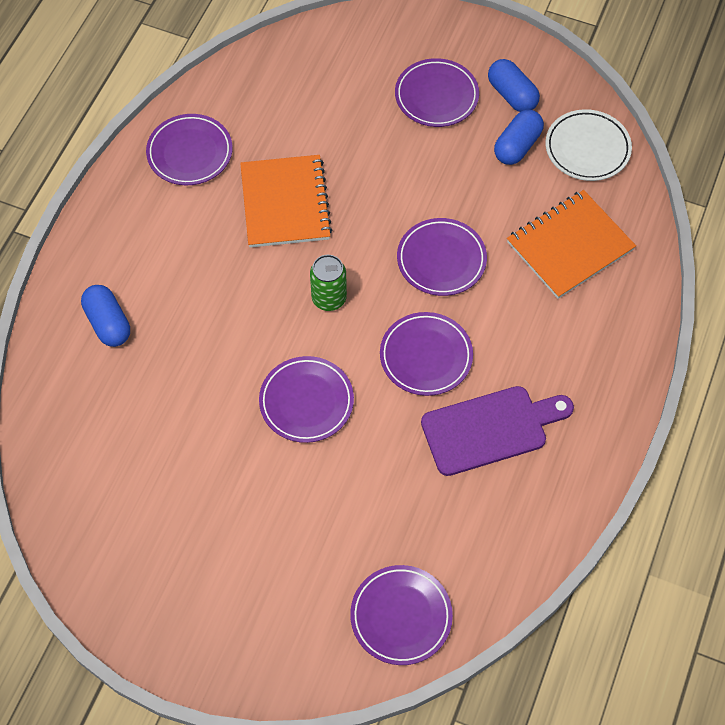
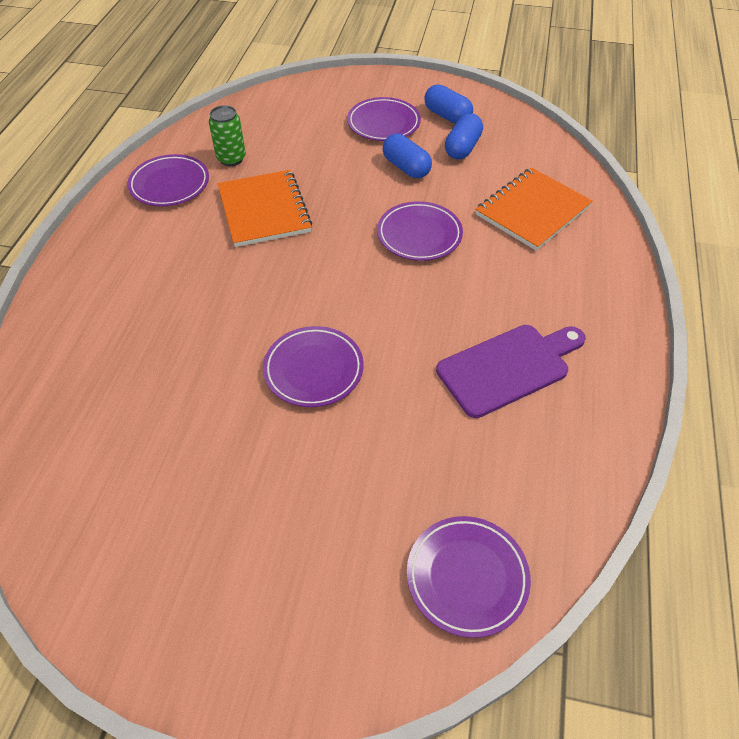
camera: 10 degrees left, 10 degrees down
blue capsule [81,285,130,347] -> blue capsule moved to [383,134,432,178]
green can [310,255,347,311] -> green can moved to [209,105,246,166]
purple plate [380,312,473,396] -> none
white plate [545,109,632,181] -> none

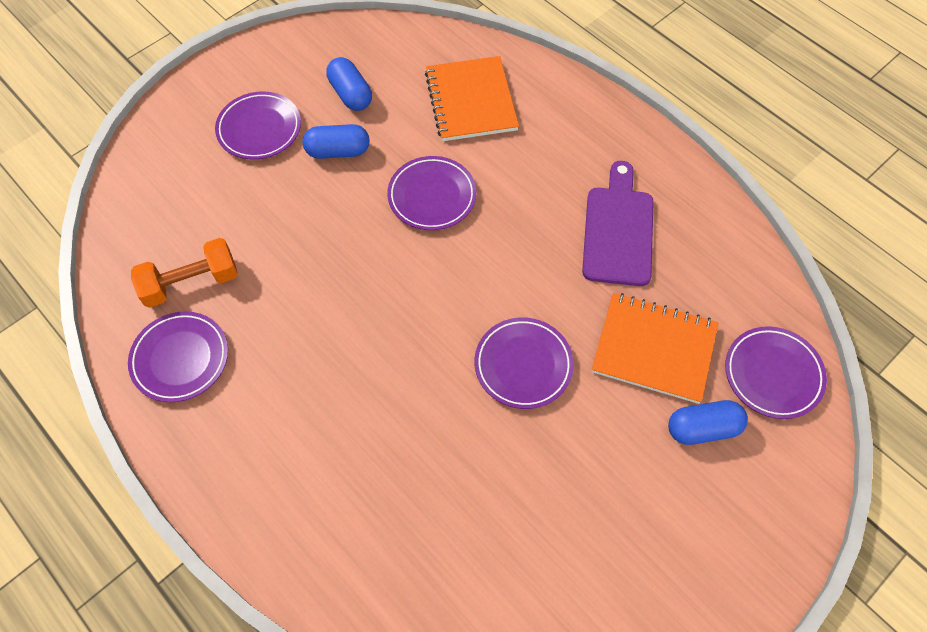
camera: 55 degrees left, 10 degrees up
green can [209,105,246,166] -> orange dumbbell [131,238,238,308]
orange notebook [218,170,312,247] -> orange notebook moved to [592,293,718,404]
blue capsule [424,84,473,124] -> blue capsule moved to [668,400,748,445]

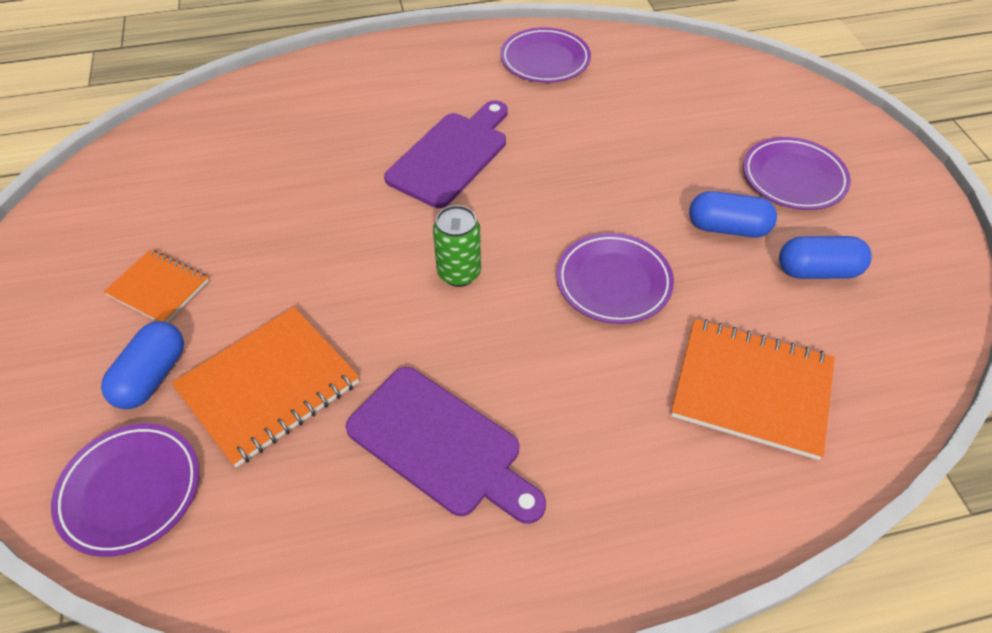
camera: 120 degrees right, 10 degrees down
orange dumbbell [131,238,238,308] -> none
blue capsule [303,124,370,159] -> blue capsule turned 75 degrees clockwise [689,191,777,237]
purple plate [475,317,574,409] -> none
none -> orange notebook [104,249,209,322]
none -> purple cutting board [384,100,508,208]
none -> green can [433,205,481,287]

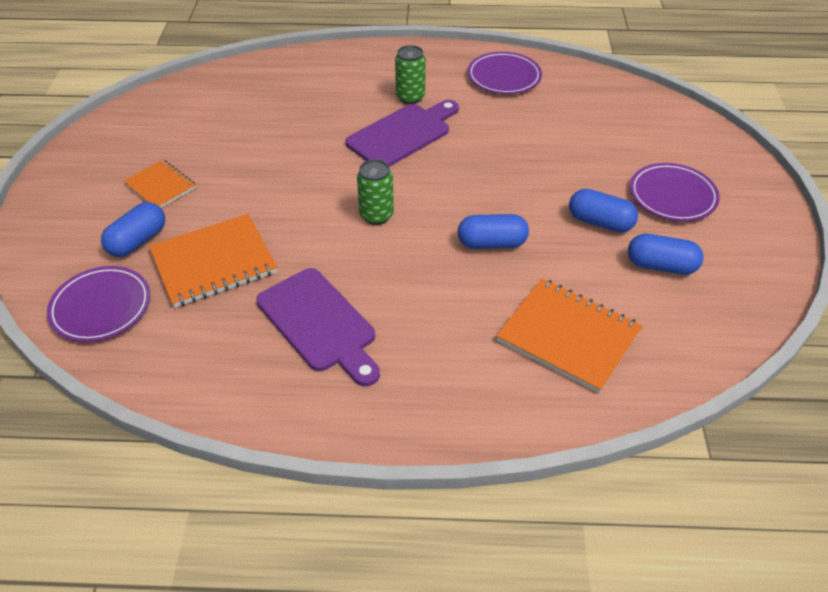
camera: 15 degrees right, 5 degrees down
purple plate [557,233,674,324] -> blue capsule [458,214,529,249]
none -> green can [395,45,426,104]

